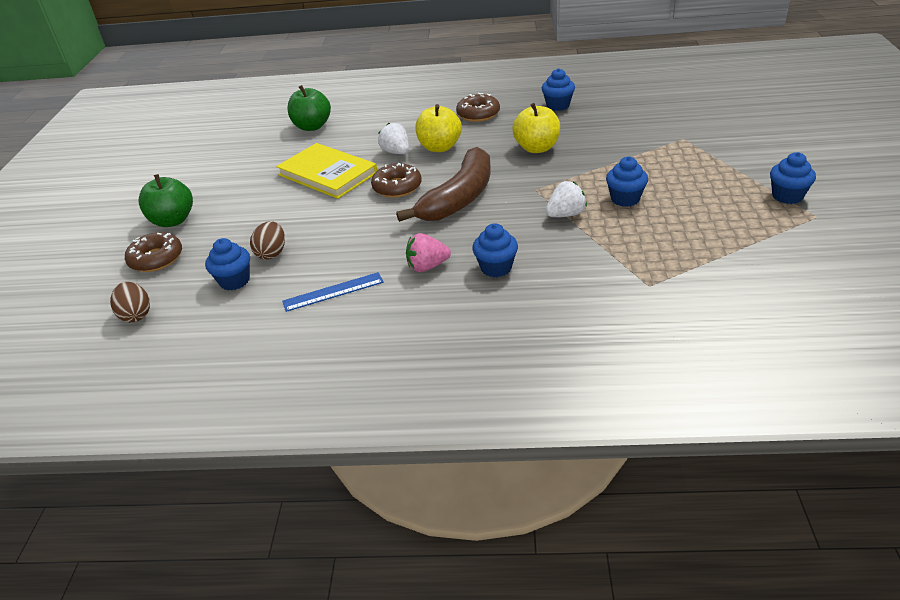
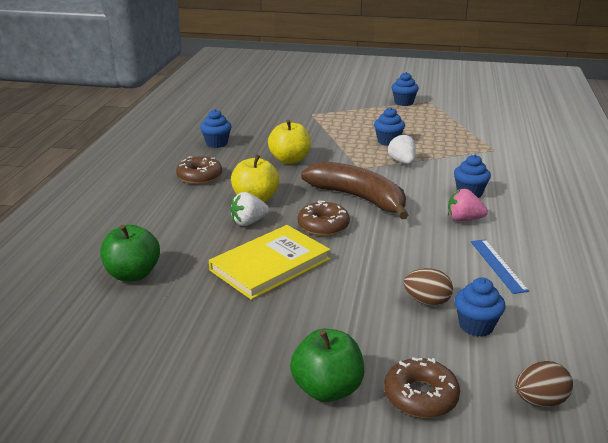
camera: 85 degrees left, 10 degrees down
pink strawberry [406,233,451,272] -> pink strawberry turned 105 degrees clockwise [448,189,488,221]

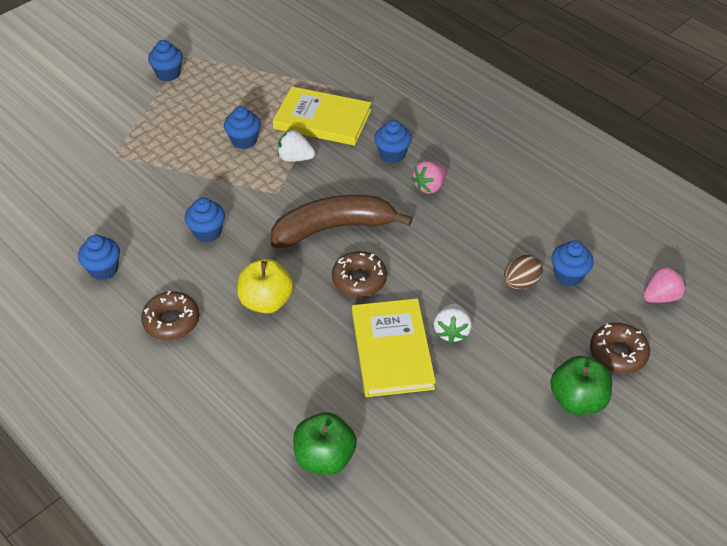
camera: 55 degrees left, 20 degrees up
white strawberry [230,192,269,226] -> white strawberry moved to [434,304,472,343]
yellow apple [268,120,311,164] -> blue cupcake [185,198,225,242]
blue ruler [471,240,529,294] -> none
brown egg [515,361,573,407] -> pink strawberry [643,265,686,303]
none -> yellow book [273,87,371,146]

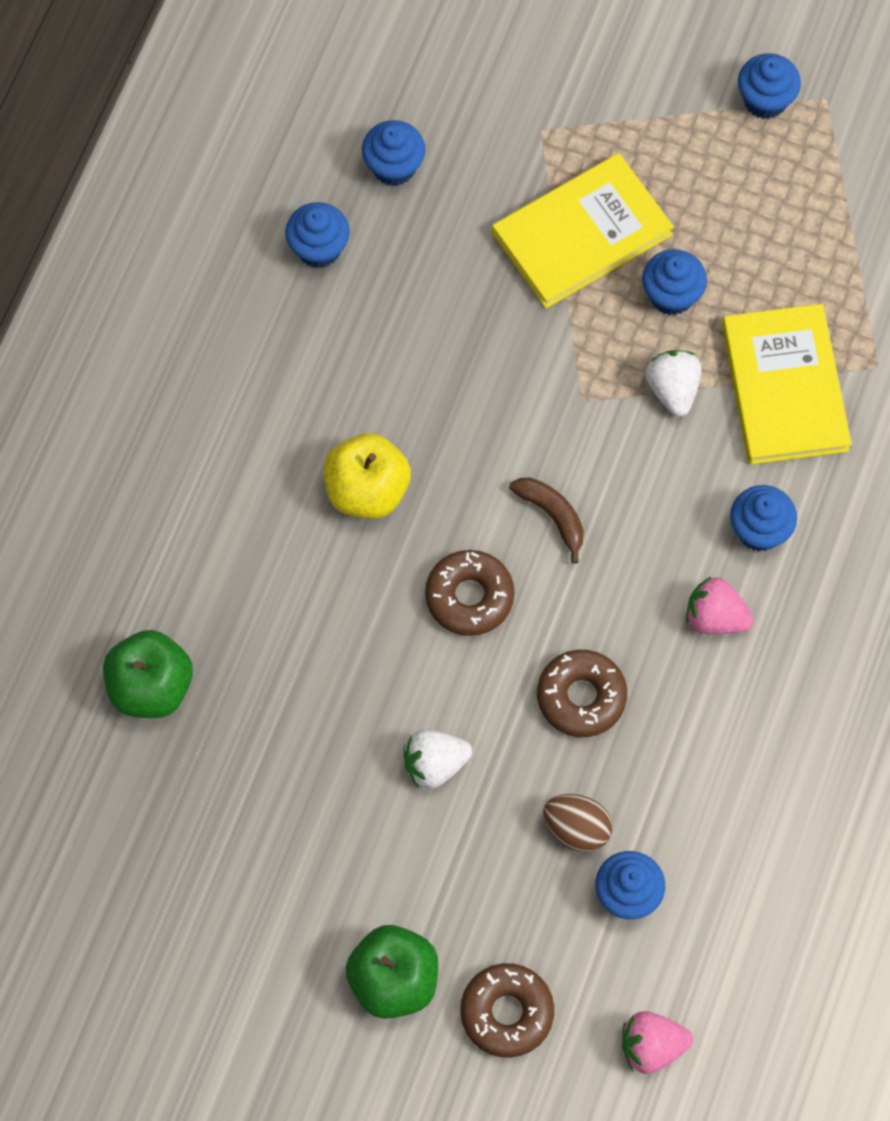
camera: 65 degrees right, 20 degrees up
brown donut [141,291,199,340] -> brown donut moved to [537,650,627,737]
blue cupcake [185,198,225,242] -> blue cupcake moved to [362,120,425,186]
brown banana [271,195,413,248] -> brown banana [509,477,584,564], size x0.45
yellow book [352,298,436,397] -> yellow book moved to [492,153,674,309]
pink strawberry [643,265,686,303] -> pink strawberry turned 135 degrees clockwise [622,1011,693,1074]

